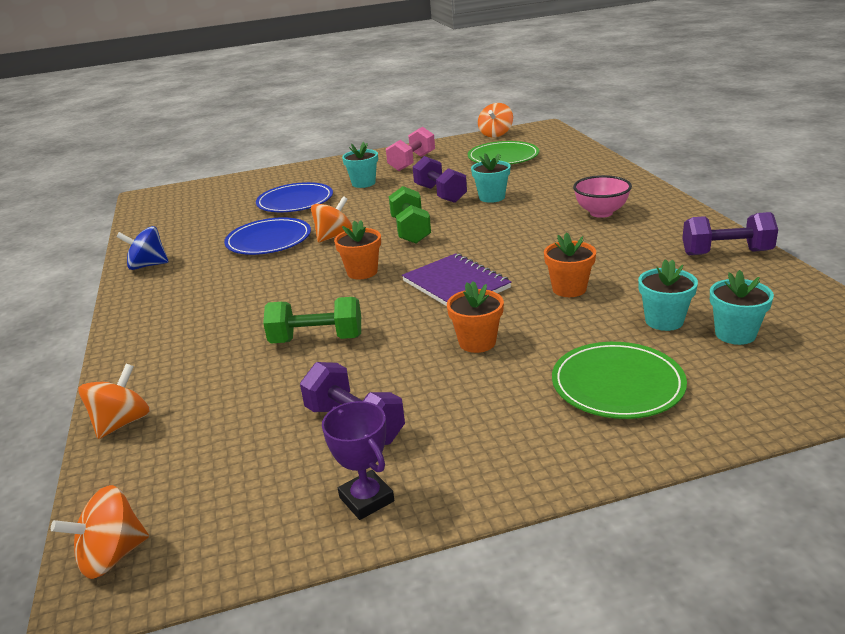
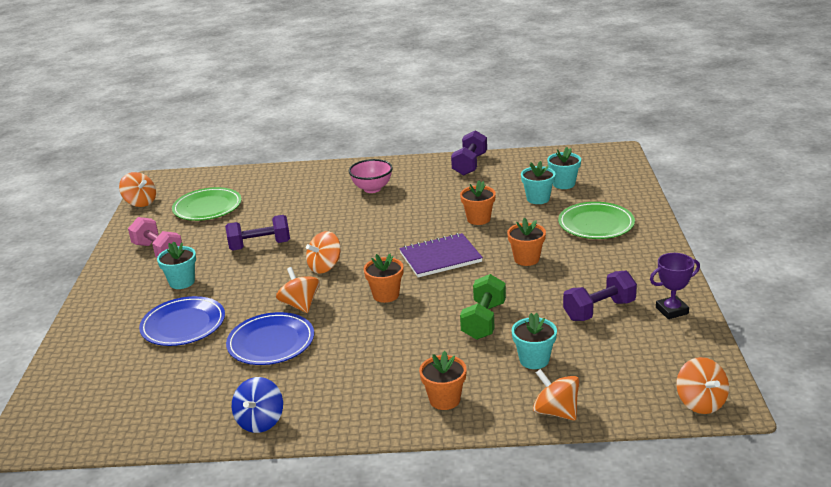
camera: 75 degrees left, 0 degrees up
green dumbbell [389,186,431,243] -> orange spinning top [306,231,341,274]
turquoise flower pot [471,153,511,203] -> turquoise flower pot moved to [512,313,557,369]
none -> orange flower pot [419,351,467,410]

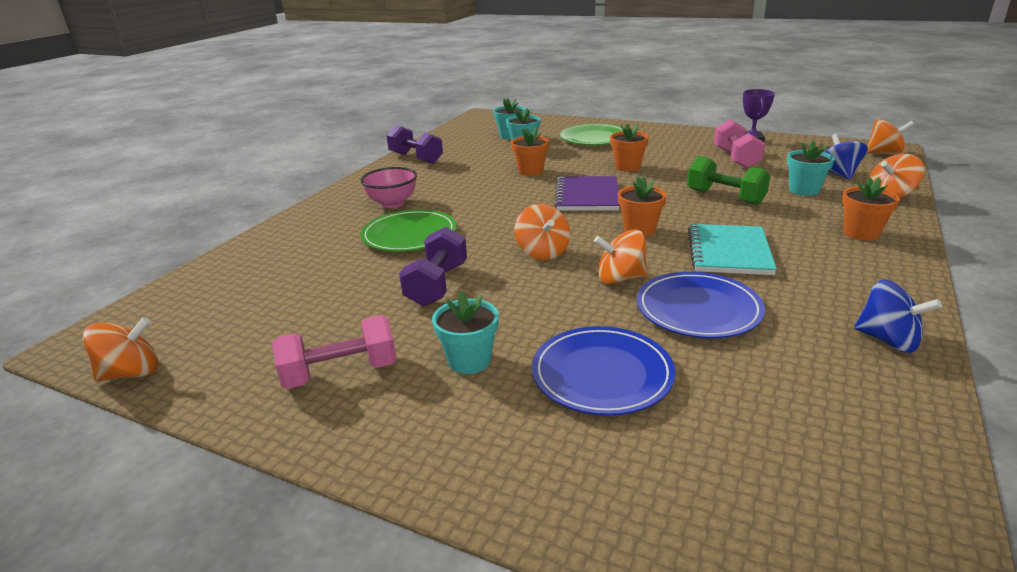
camera: 65 degrees left, 0 degrees up
green plate [172,187,242,221] -> green plate moved to [360,209,457,252]
purple dumbbell [563,271,637,321] -> pink dumbbell [714,119,765,169]
none -> turquoise notebook [688,224,777,275]
none -> blue spinning top [824,134,868,180]

